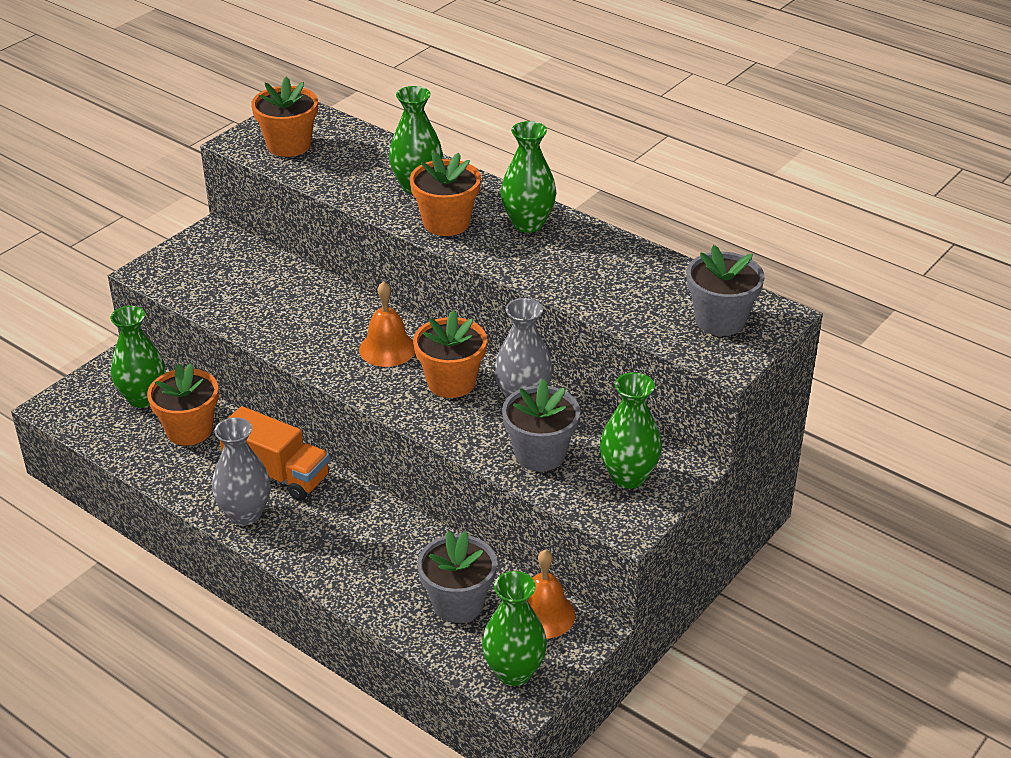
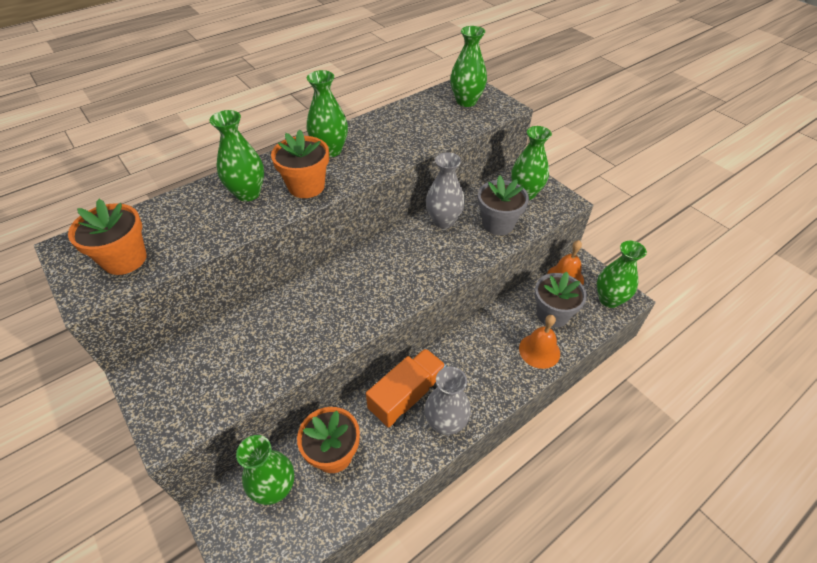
camera: 75 degrees left, 10 degrees up
orange bell [359,281,415,367] -> orange bell moved to [519,315,560,369]
orange flower pot [413,310,487,398] -> none
grey flower pot [687,245,765,336] -> green vase [450,26,487,107]

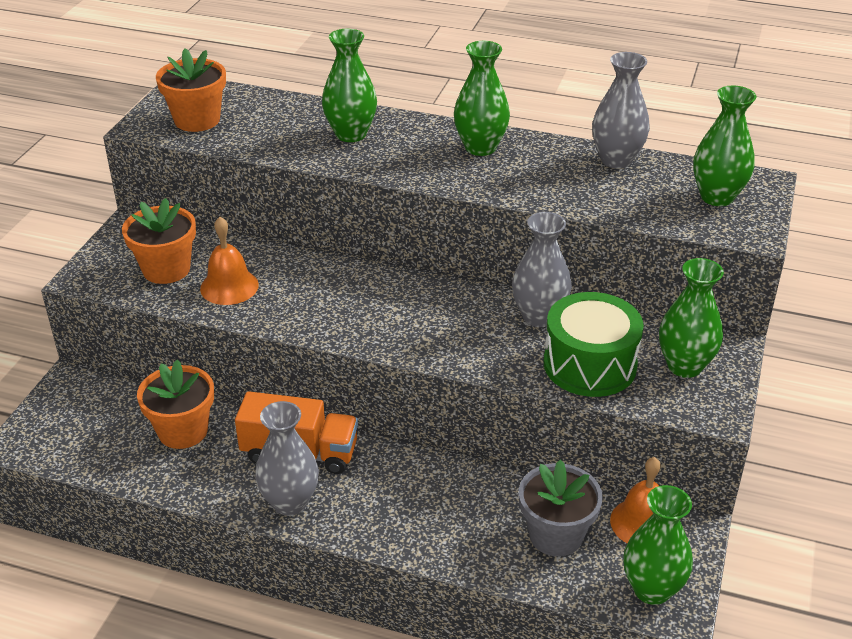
camera: 55 degrees right, 10 degrees down
green vase [236,435,294,505] -> none
orange flower pot [271,129,329,198] -> orange flower pot moved to [122,198,196,284]
grey flower pot [478,175,529,235] -> green drum [544,292,644,397]
orange bell [519,315,560,369] -> orange bell moved to [200,217,259,305]
none -> grey vase [592,52,650,169]

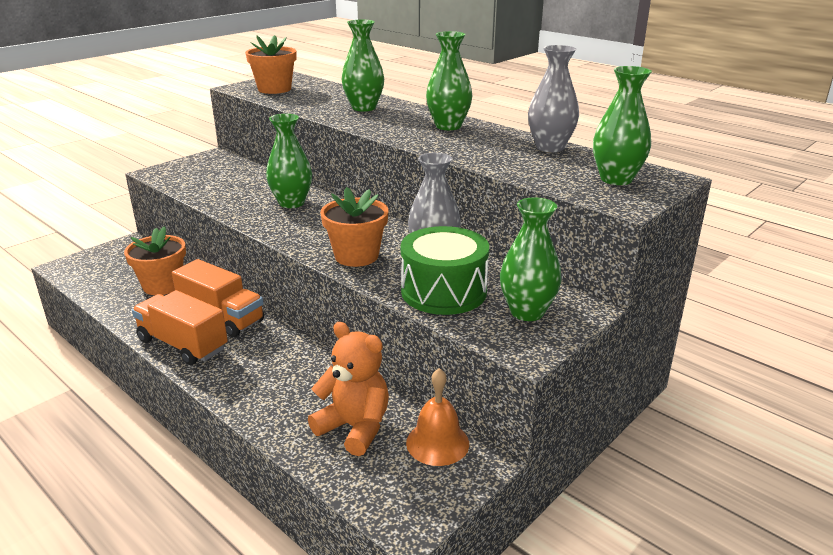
camera: 25 degrees right, 10 degrees down
orange flower pot [122,198,196,284] -> orange flower pot moved to [320,187,389,267]
orange bell [200,217,259,305] -> none
grey vase [255,401,319,516] -> orange truck [132,290,228,365]
grey flower pot [519,460,603,556] -> orange teddy bear [308,322,389,456]
green vase [623,485,693,605] -> green vase moved to [266,114,312,208]

